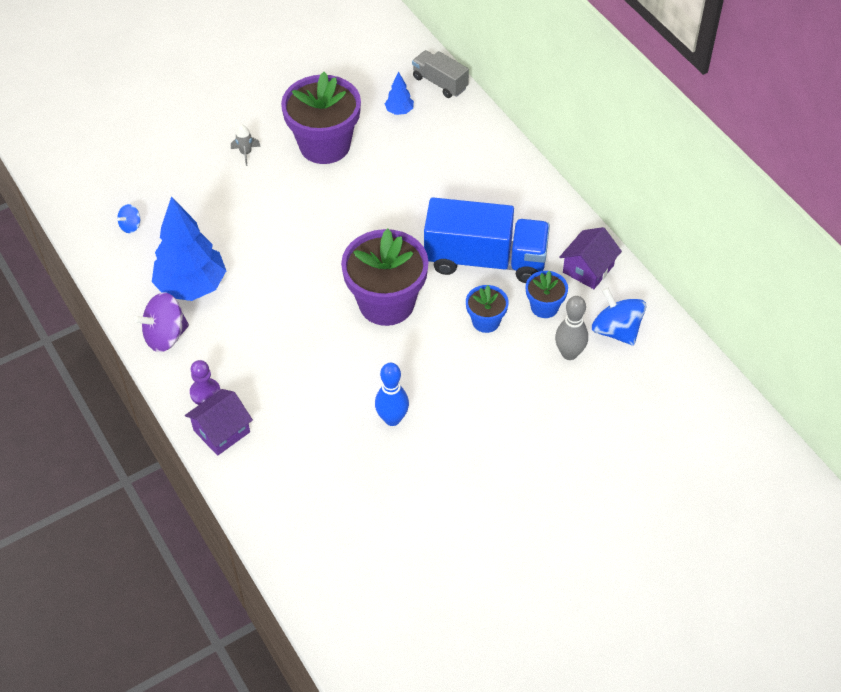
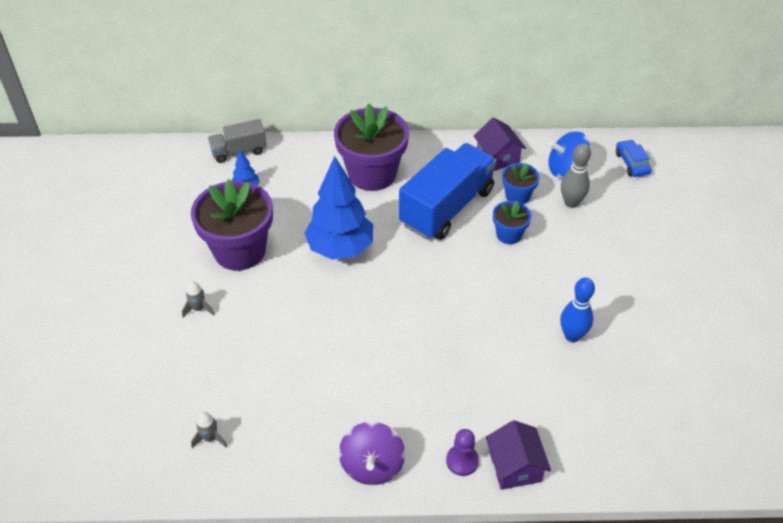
camera: 60 degrees left, 5 degrees down
blue spinning top [117,204,140,233] -> grey rocket [191,412,227,448]
blue tree [152,196,226,301] -> blue tree moved to [304,156,373,260]
purple flower pot [341,229,429,326] -> purple flower pot moved to [334,104,409,191]
none -> blue car [616,140,651,177]

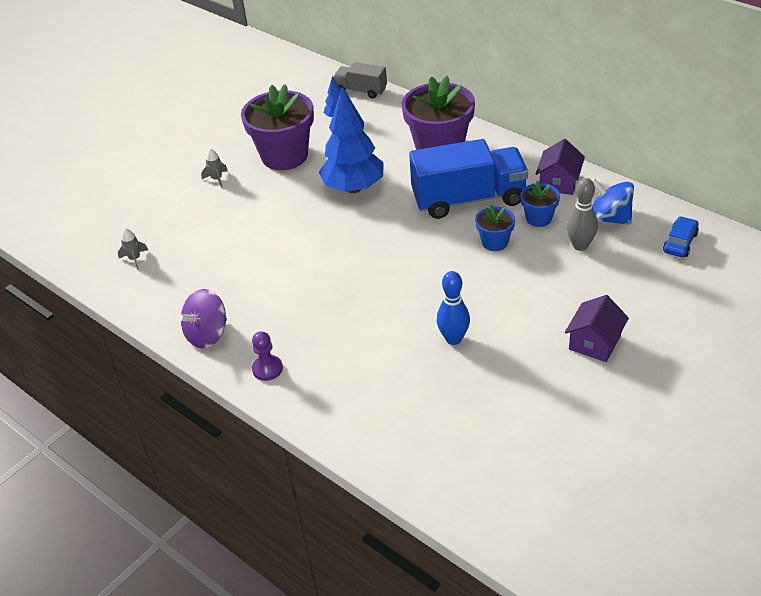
camera: 45 degrees right, 5 degrees down
purple house [486,420,551,490] -> purple house moved to [565,295,629,362]

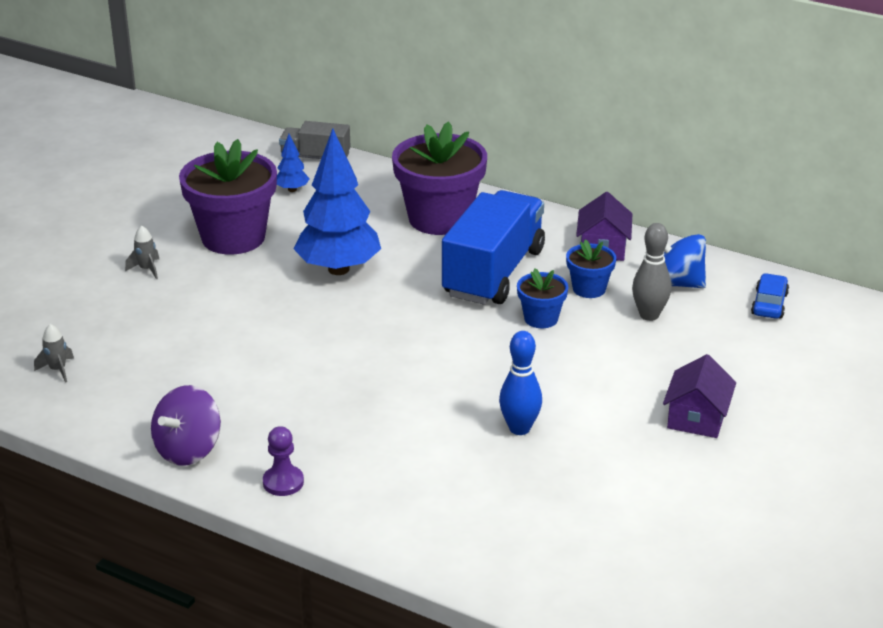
camera: 15 degrees left, 10 degrees down
blue truck [409,139,528,219] -> blue truck turned 45 degrees counterclockwise [442,190,545,305]

